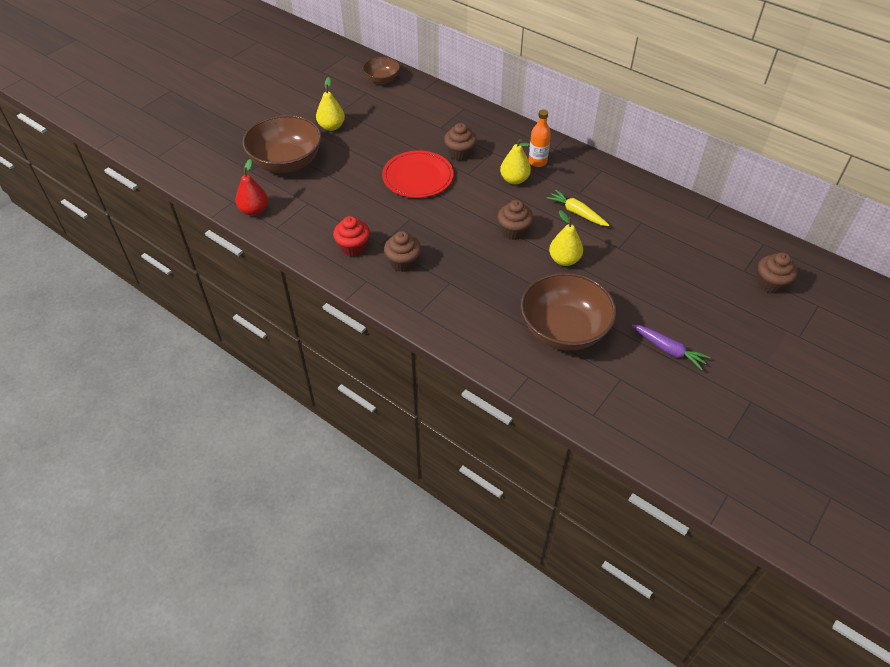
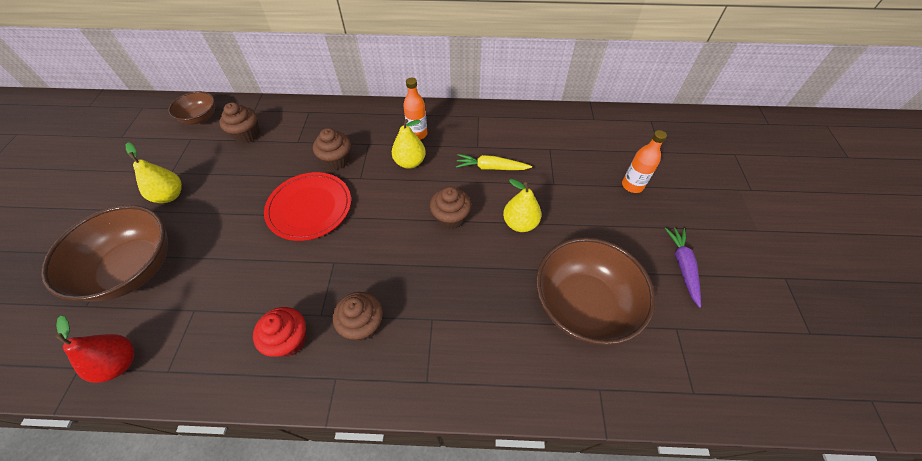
camera: 35 degrees left, 5 degrees up
purple carrot [632,324,711,370] -> purple carrot turned 90 degrees counterclockwise [665,228,701,308]
brown cupcake [757,252,798,294] -> brown cupcake moved to [219,102,259,143]
none -> orange bottle [622,130,667,193]

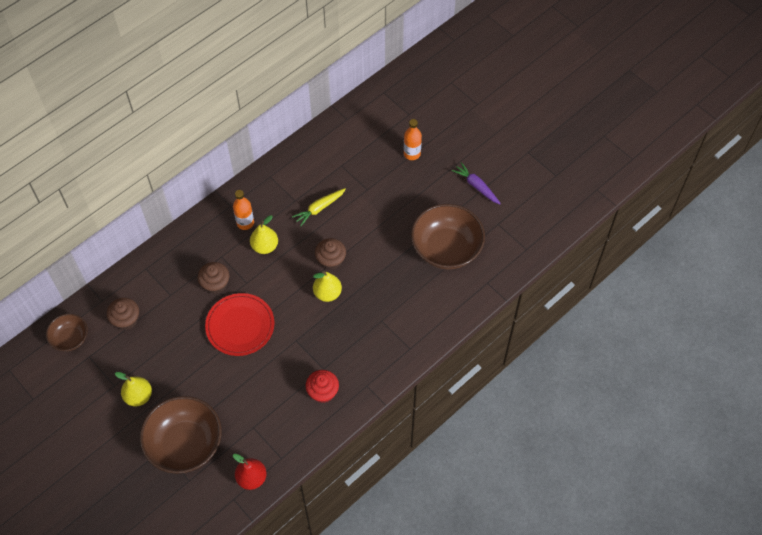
camera: 45 degrees left, 5 degrees up
brown cupcake [333,292,383,341] -> none
yellow pear [503,179,541,232] -> yellow pear moved to [313,271,342,302]

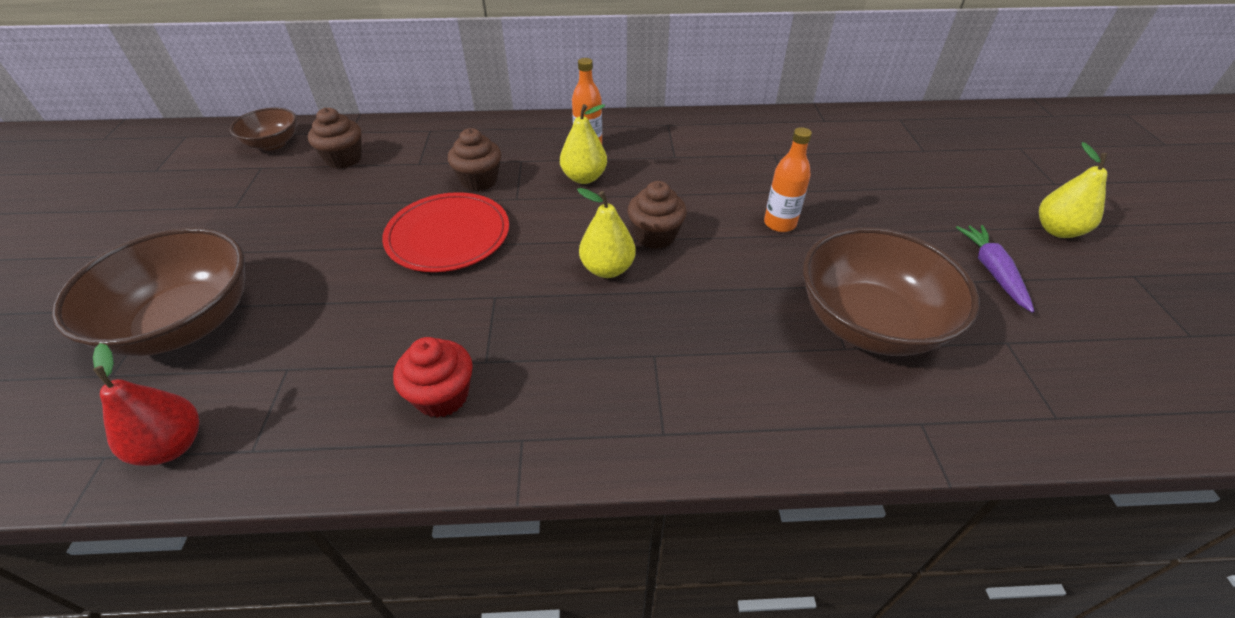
camera: 40 degrees right, 15 degrees down
yellow pear [115,372,152,407] -> yellow pear moved to [1039,142,1107,238]
yellow carrot [292,188,346,226] -> none
orange bottle [404,119,422,160] -> orange bottle moved to [764,127,812,232]

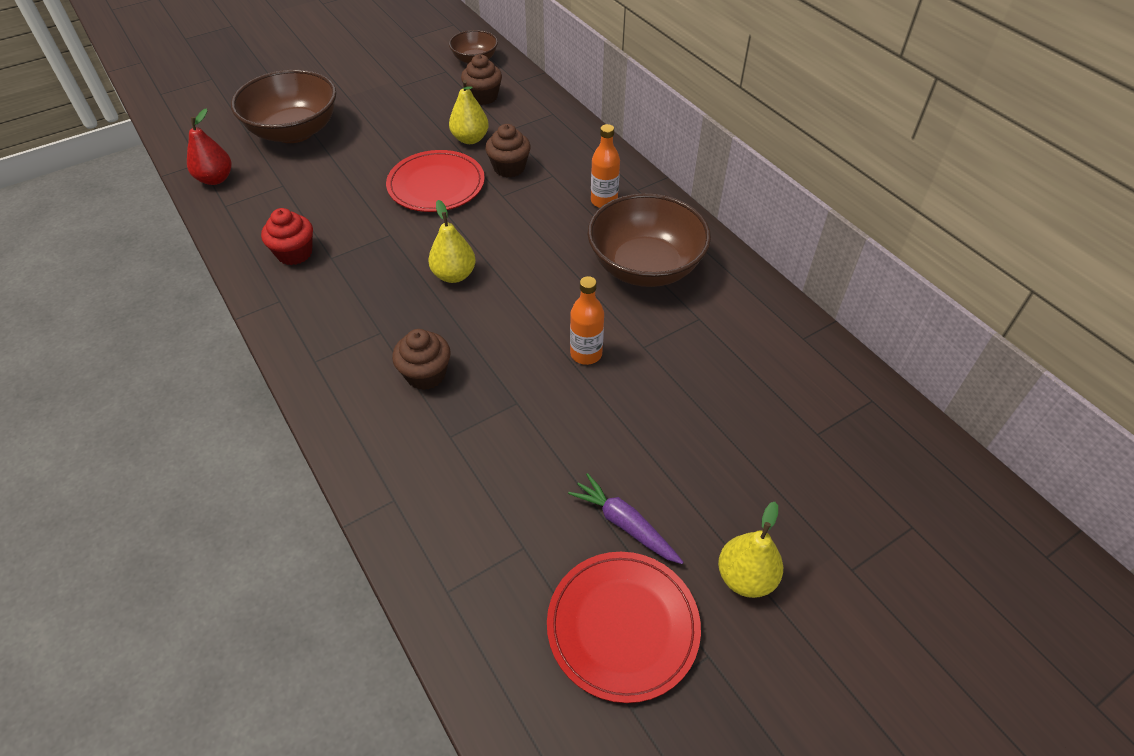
camera: 60 degrees right, 5 degrees up
yellow pear [560,104,607,184] -> yellow pear moved to [449,80,489,144]
brown cupcake [627,181,687,249] -> brown cupcake moved to [392,329,451,390]
brown bowl [803,227,979,356] -> brown bowl moved to [587,193,711,287]
purple carrot [956,225,1034,313] -> purple carrot turned 105 degrees counterclockwise [568,473,683,564]
none -> red plate [547,552,701,703]

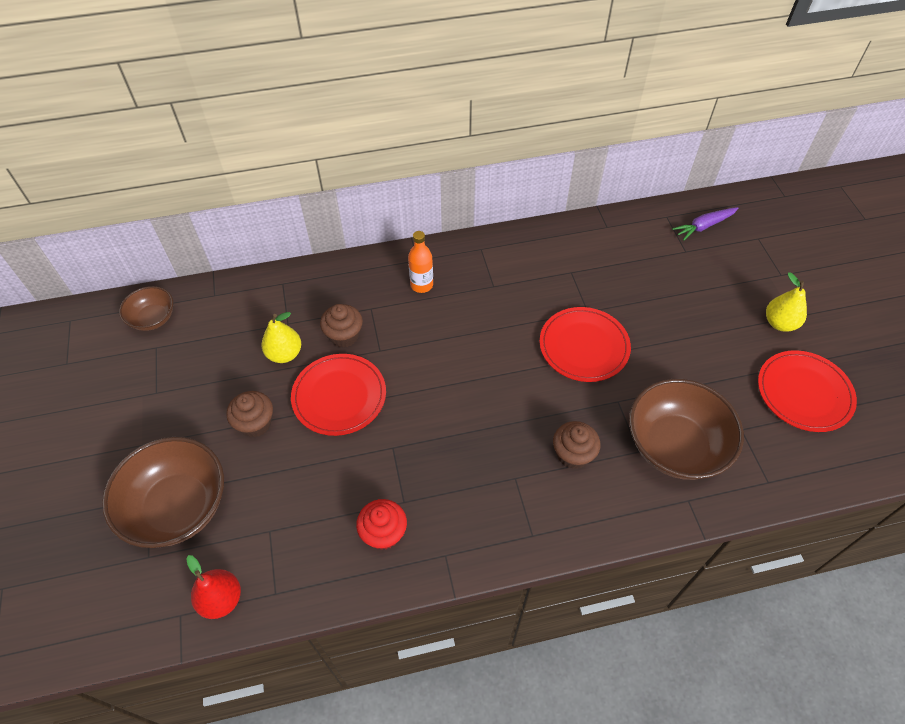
camera: 70 degrees left, 5 degrees up
yellow pear [428,200,476,283] -> none
brown cupcake [461,54,502,105] -> brown cupcake moved to [226,391,273,437]
purple carrot [568,473,683,564] -> purple carrot moved to [672,207,739,241]
orange bottle [570,276,604,365] -> red plate [540,307,631,382]
brown bowl [587,193,711,287] -> brown bowl moved to [629,379,744,480]

